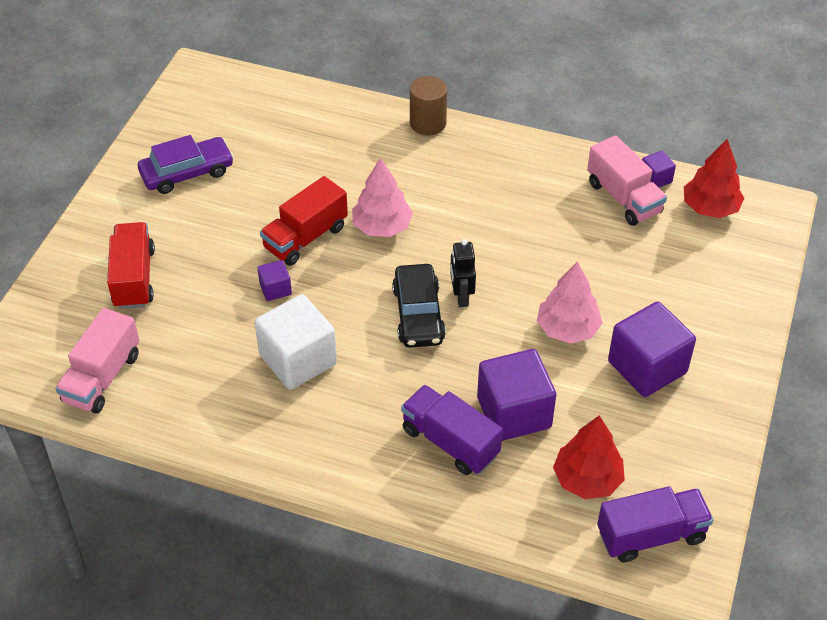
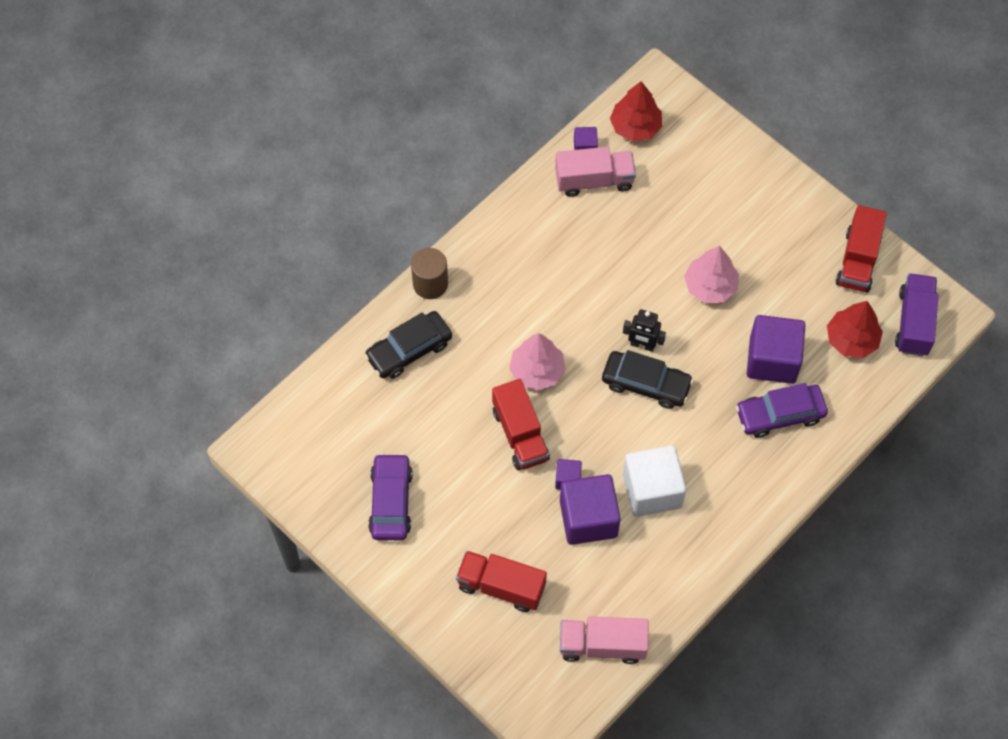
camera: 65 degrees left, 15 degrees up
pink truck [55,308,140,414] -> pink truck turned 135 degrees clockwise [560,616,648,664]
purple truck [401,385,503,475] -> purple car [736,383,828,438]
purple cube [608,301,696,397] -> purple cube moved to [560,474,621,545]
none -> black car [364,311,452,379]
none -> red truck [836,205,887,292]

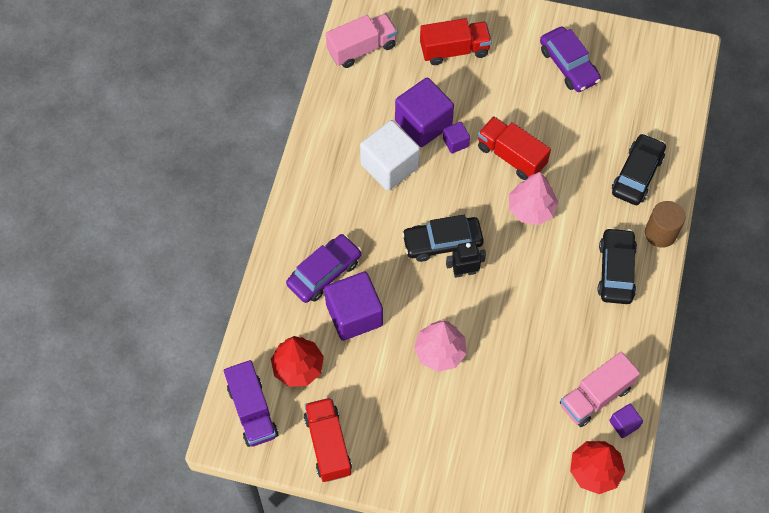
camera: 150 degrees right, 0 degrees up
none -> black car [598,228,637,304]

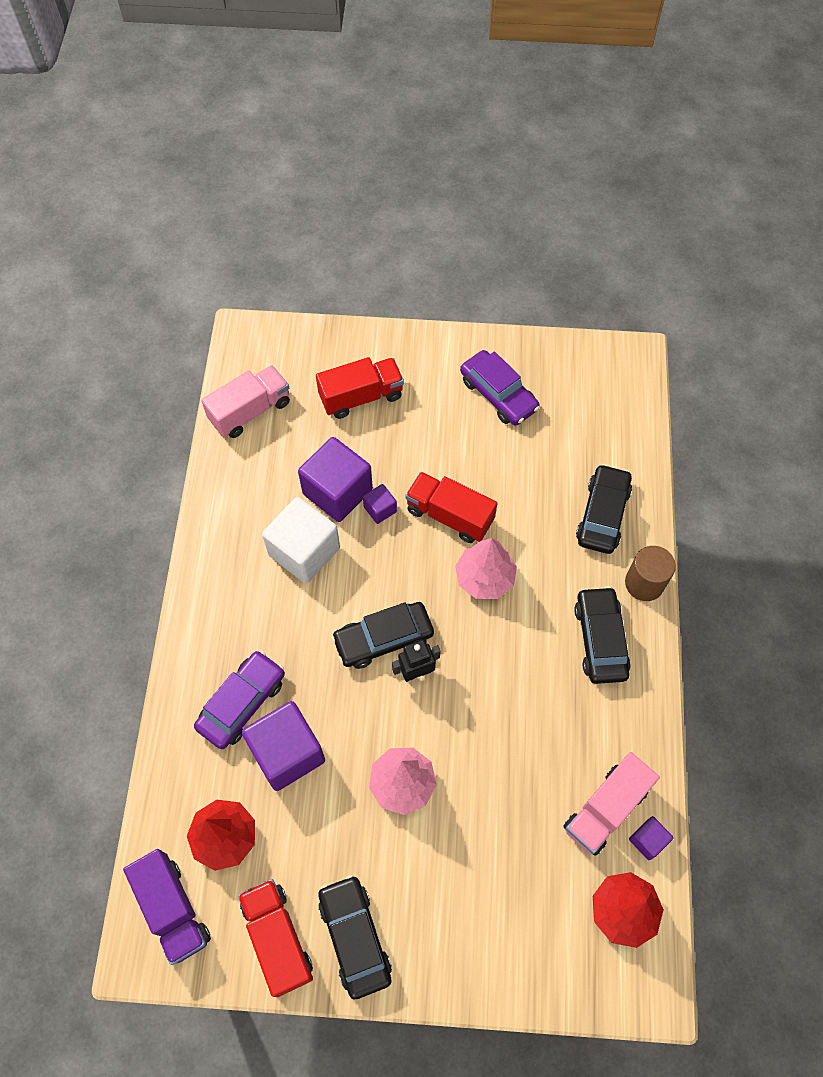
camera: 10 degrees left, 0 degrees up
none -> black car [318,875,392,999]

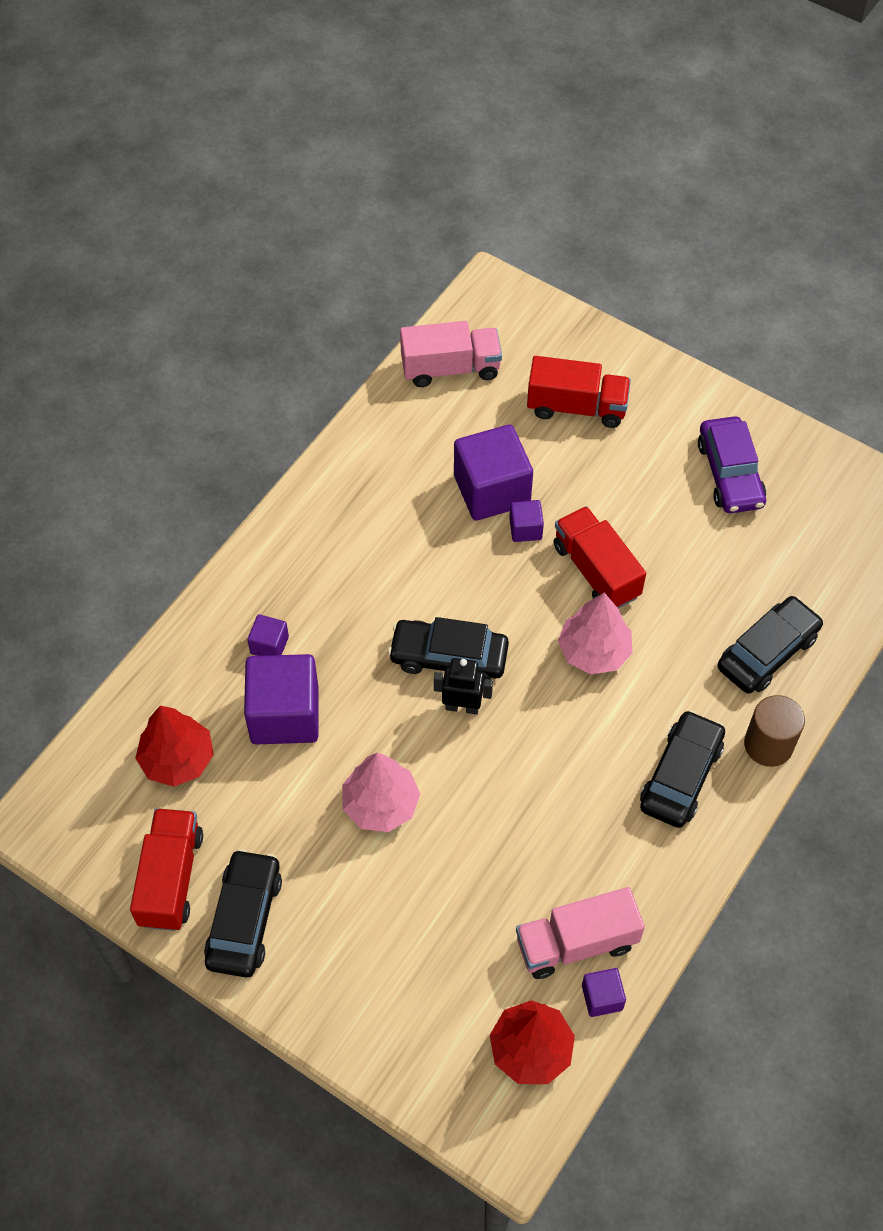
camera: 30 degrees right, 5 degrees down
purple truck [123,849,211,965] -> none
purple car [194,651,285,749] -> purple cube [247,614,289,656]
white cube [262,497,340,584] -> none

